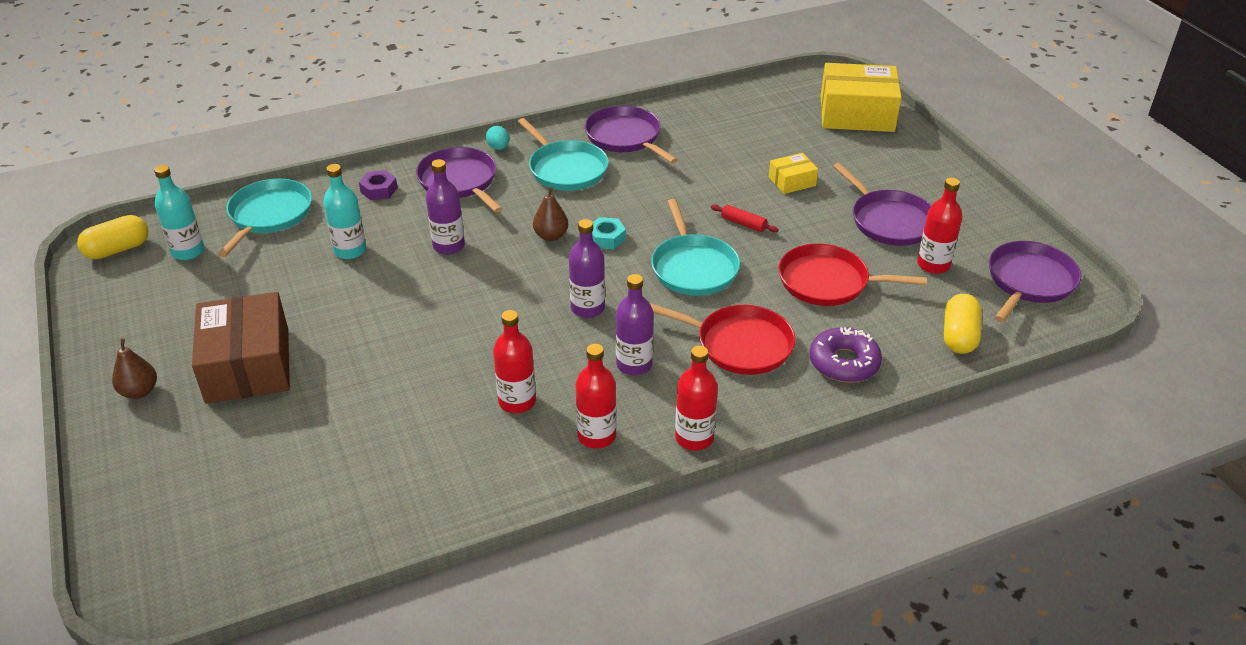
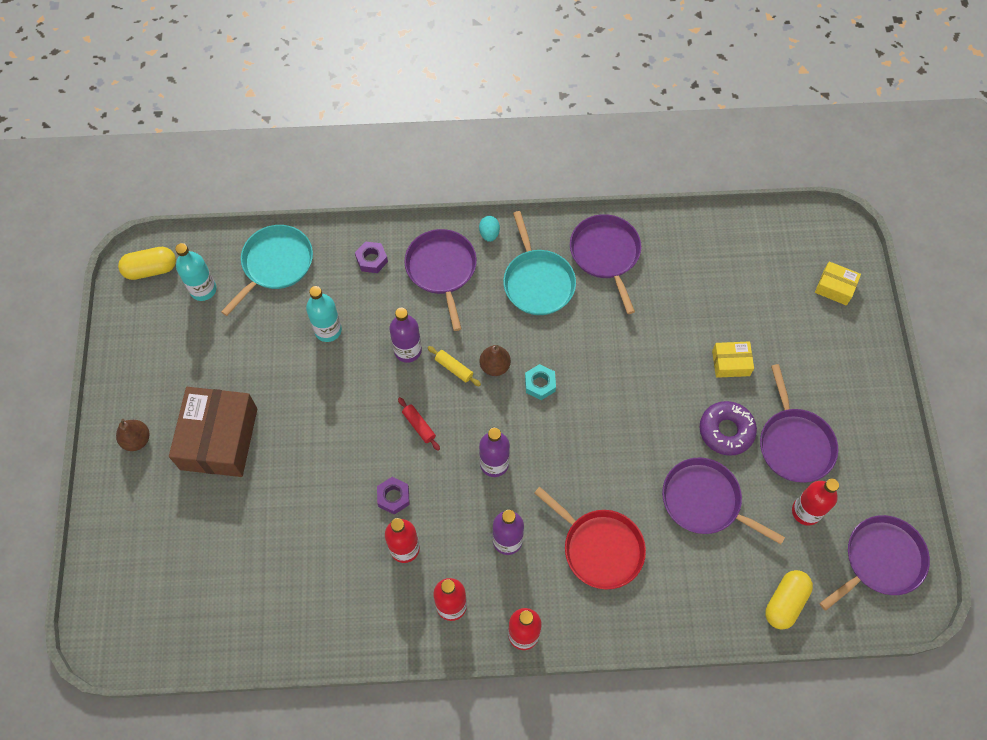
camera: 20 degrees right, 25 degrees up
turquoise pan [651,199,740,296] -> none
red rolling pin [711,204,779,232] -> red rolling pin moved to [398,397,440,451]
red pan [778,244,927,306] -> purple pan [662,458,785,544]
purple donut [809,327,882,382] -> purple donut moved to [700,401,757,456]
yellow box [821,63,902,132] -> yellow box [815,261,861,305], size x0.48
none -> purple nut [377,477,410,515]
none -> yellow rolling pin [427,346,481,387]

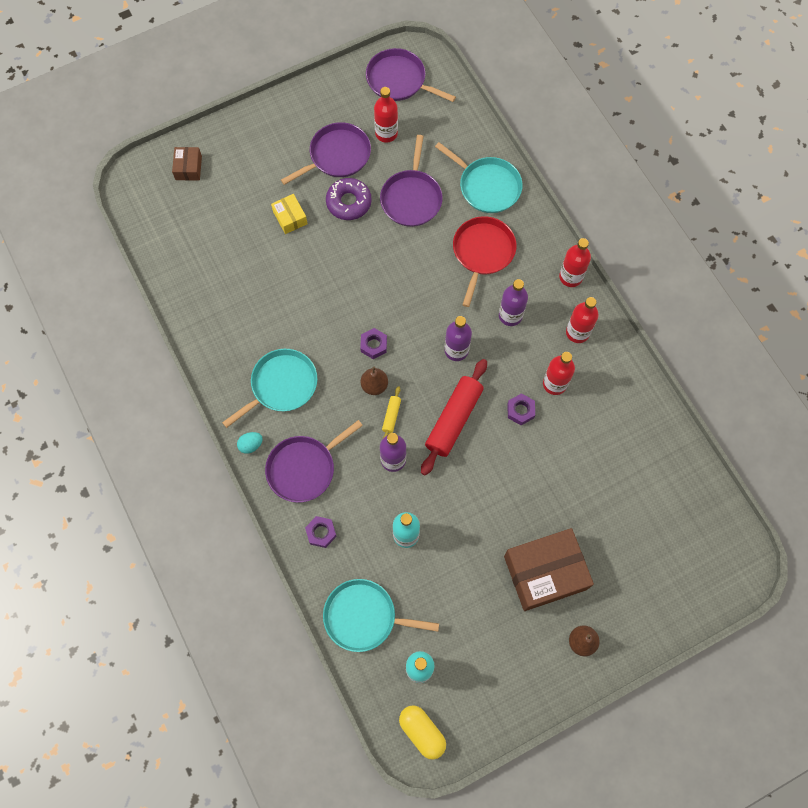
camera: 115 degrees left, 5 degrees up
red rolling pin [398,397,440,451] -> red rolling pin [421,359,487,476], size x2.23
turquoise nut [525,364,556,400] -> purple nut [360,328,387,359]
purple pan [570,214,641,314] -> none
yellow capsule [765,570,813,630] -> none
yellow box [815,261,861,305] -> brown box [172,147,202,181]
none -> turquoise pan [435,142,523,213]

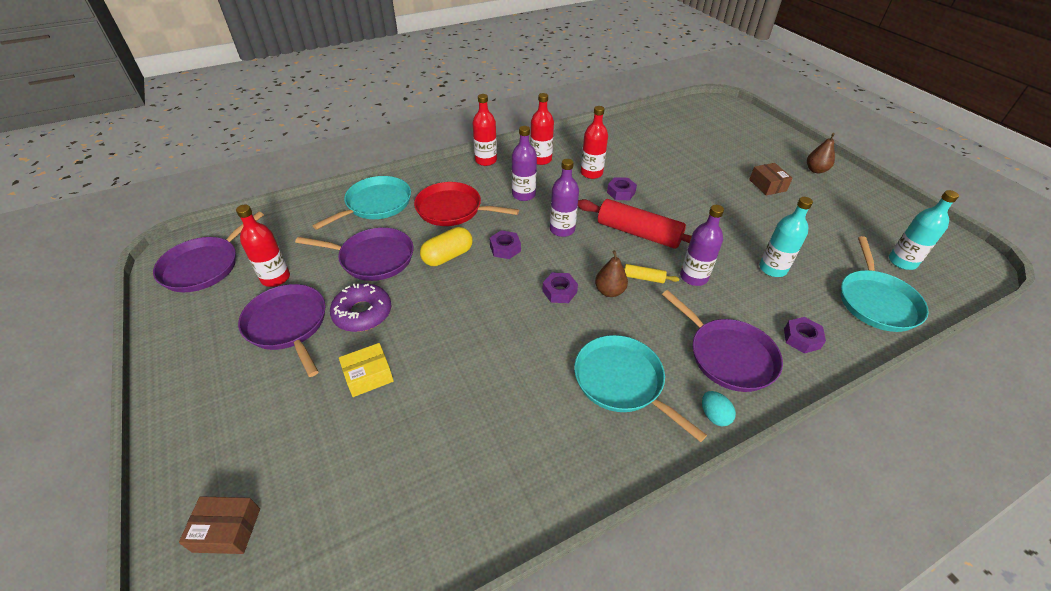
camera: 90 degrees left, 25 degrees down
yellow capsule [399,705,446,760] -> yellow capsule moved to [420,227,473,266]
brown box [504,528,594,611] -> brown box [749,163,793,195], size x0.48
none -> purple nut [490,230,521,259]

